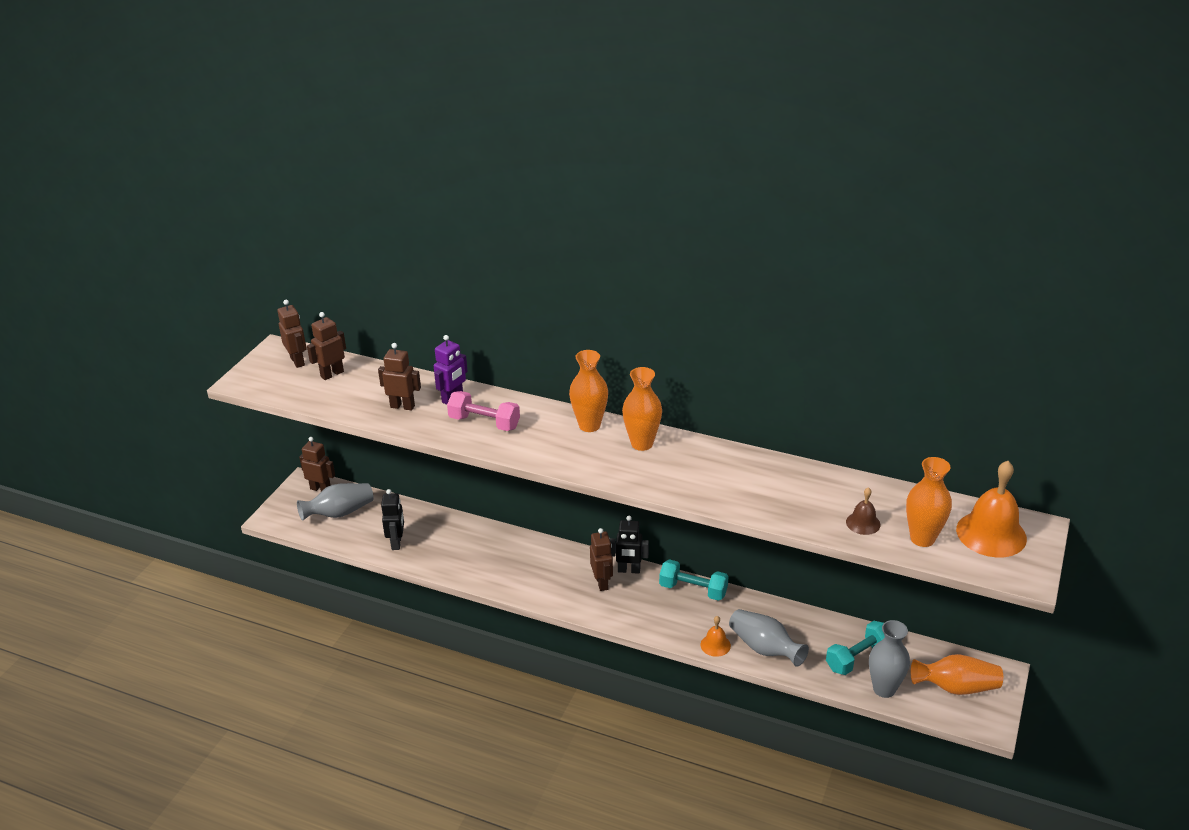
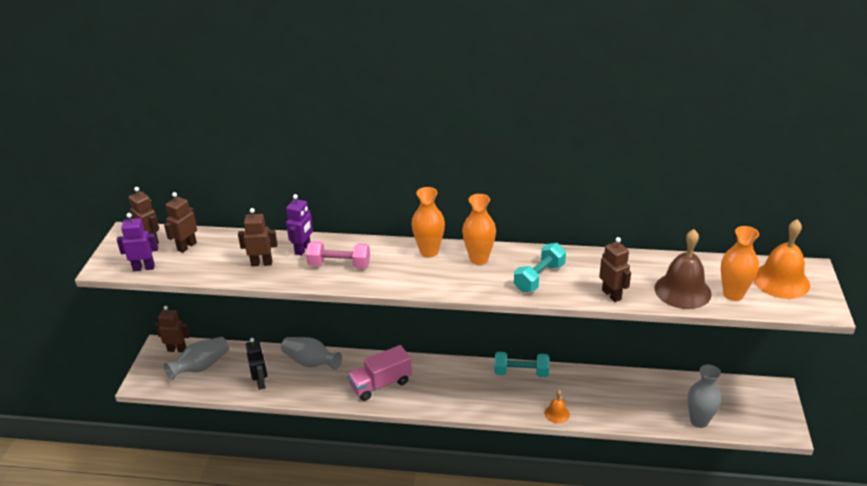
camera: 15 degrees left, 0 degrees up
brown robot [590,528,613,591] -> brown robot moved to [599,237,631,302]
black robot [610,516,649,574] -> none
grey vase [729,609,809,667] -> grey vase moved to [281,337,342,370]
turquoise dumbbell [826,621,885,675] -> turquoise dumbbell moved to [514,243,566,292]
brown bell [846,487,881,535] -> brown bell [655,229,712,309], size x1.98
orange vase [911,654,1003,695] -> none
none -> purple robot [117,213,158,271]
none -> pink truck [348,345,412,401]

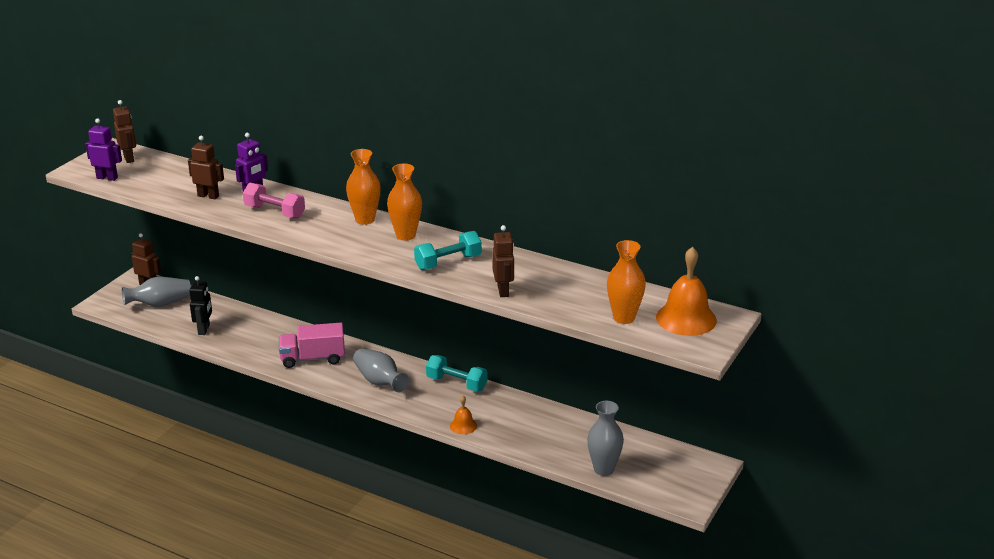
camera: 20 degrees right, 5 degrees down
brown robot [164,192,197,253] -> none
grey vase [281,337,342,370] -> grey vase moved to [353,348,409,392]
brown bell [655,229,712,309] -> none

